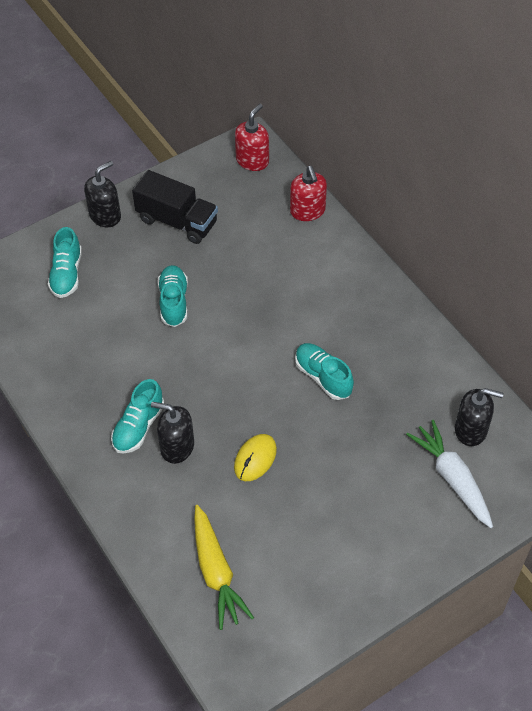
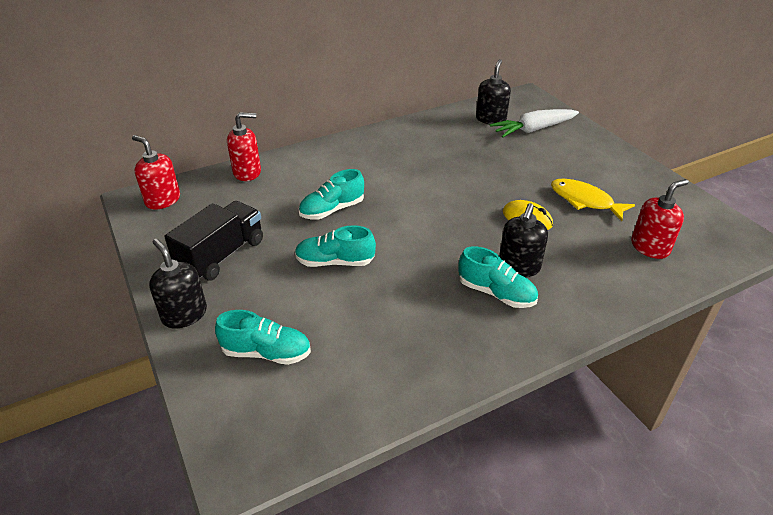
camera: 85 degrees left, 15 degrees down
yellow carrot [194,505,254,630] -> red soap dispenser [631,179,689,259]
turquoise shoe [295,343,354,400] -> turquoise shoe moved to [299,169,364,219]
none -> yellow fish [551,179,635,221]

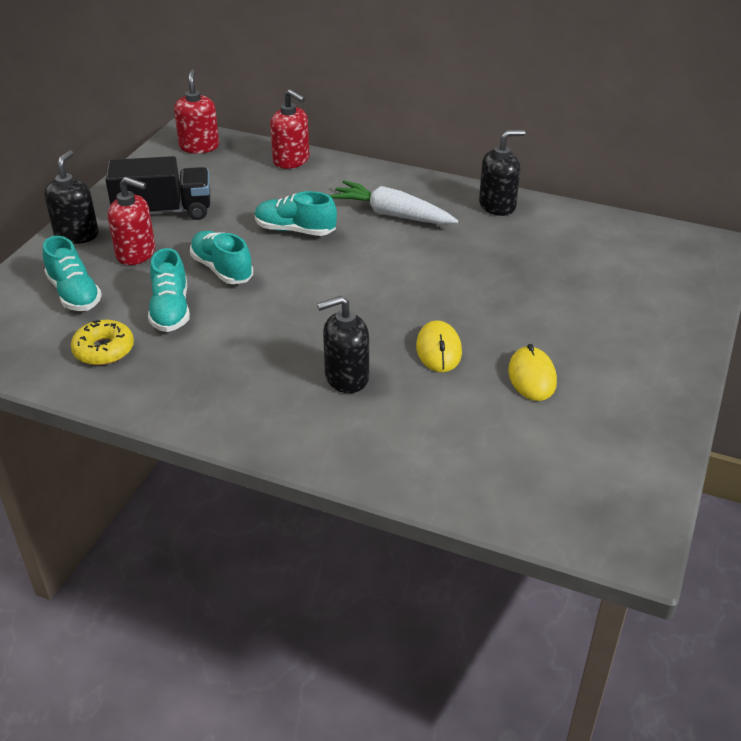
camera: 50 degrees right, 0 degrees up
turquoise shoe [459,246,538,308] -> turquoise shoe moved to [148,248,190,332]
black soap dispenser [476,59,511,124] -> black soap dispenser moved to [479,130,525,216]
white carrot [490,109,579,137] -> white carrot moved to [329,180,458,225]
yellow fish [551,179,635,221] -> yellow mouse [508,344,557,401]
red soap dispenser [631,179,689,259] -> red soap dispenser moved to [108,177,155,265]
none -> yellow donut [71,320,134,365]

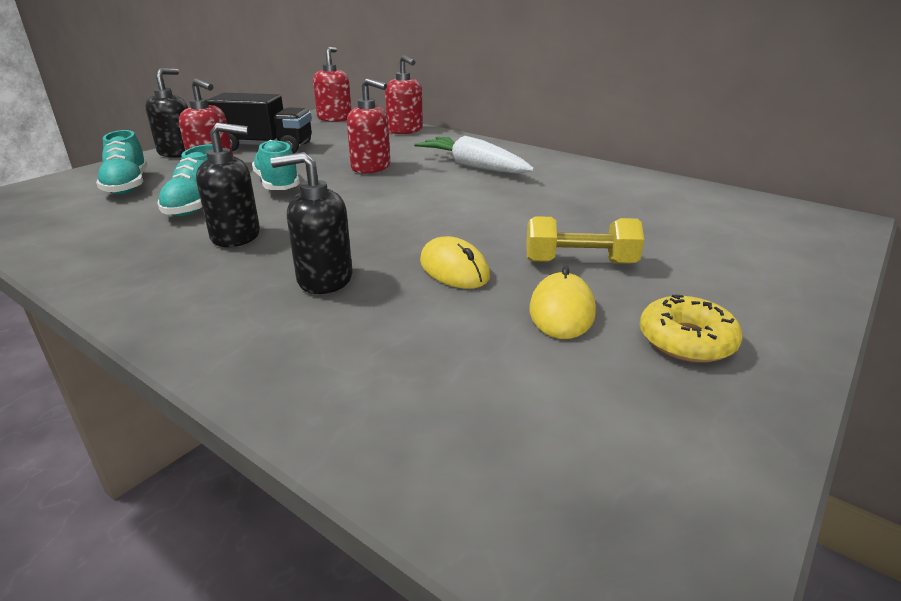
camera: 15 degrees right, 10 degrees down
yellow donut [71,320,134,365] -> yellow donut moved to [640,295,742,363]
turquoise shoe [255,191,337,236] -> red soap dispenser [347,78,390,174]
yellow mouse [416,320,462,372] -> yellow mouse turned 45 degrees counterclockwise [420,236,490,289]
black soap dispenser [479,130,525,216] -> black soap dispenser moved to [196,123,260,247]
none -> yellow dumbbell [526,216,644,264]

